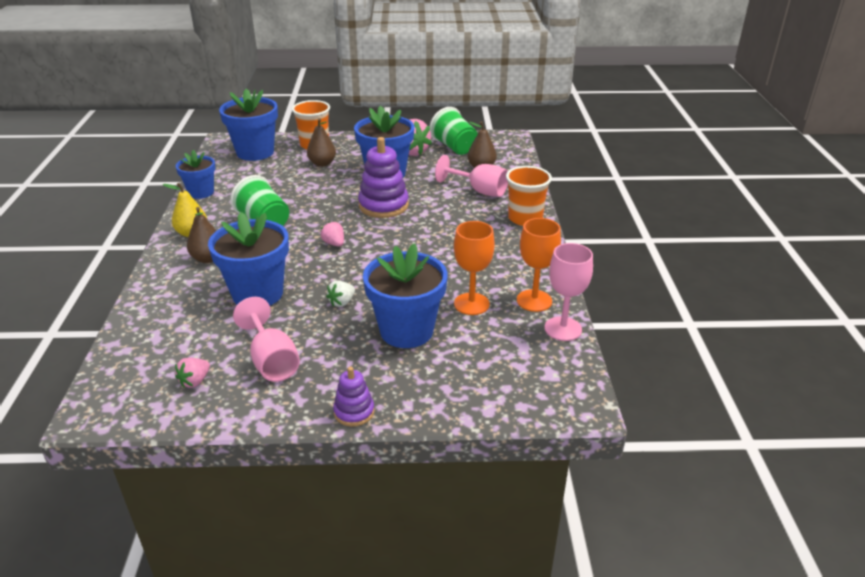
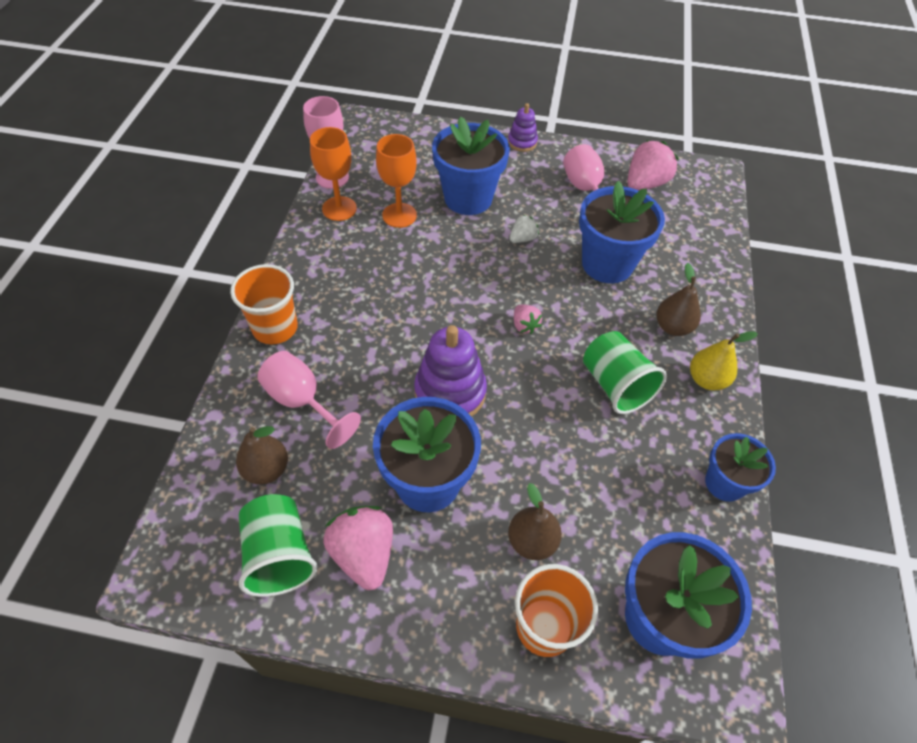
camera: 170 degrees left, 20 degrees up
pink strawberry [175,358,210,388] -> pink strawberry [627,140,679,191], size x1.87

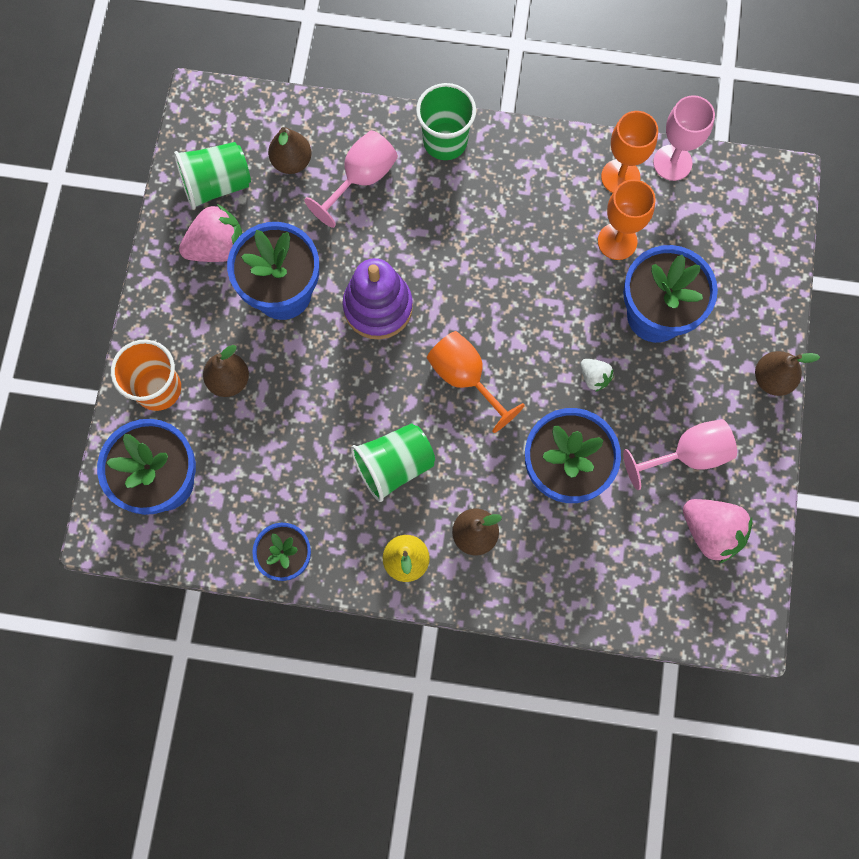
camera: 90 degrees right, 20 degrees up
orange cup [230,264,298,345] -> green cup [416,83,476,160]
purple stacking toy [508,103,538,152] -> brown pear [755,351,820,396]
pink strawberry [514,305,542,334] -> orange goblet [427,331,525,433]

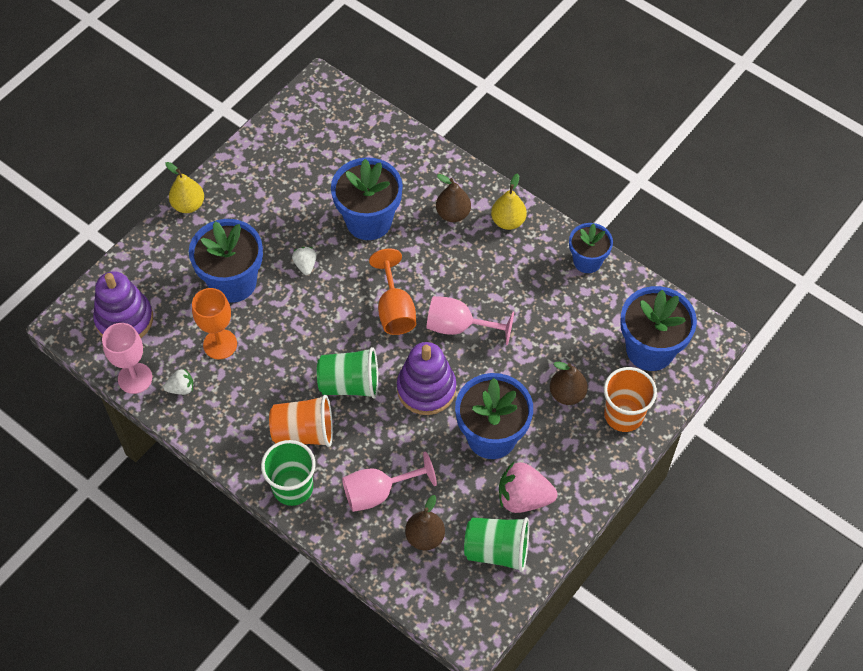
camera: 150 degrees left, 15 degrees down
green cup [351,423,435,502] -> green cup moved to [317,347,378,399]
orange goblet [601,111,658,193] -> white strawberry [163,369,193,395]
pink goblet [623,419,737,490] -> pink goblet moved to [427,296,514,345]
pink strawberry [683,499,752,564] -> none
brown pear [755,351,820,396] -> yellow pear [165,162,204,213]
none -> purple stacking toy [93,271,153,338]
none -> orange cup [269,395,333,447]

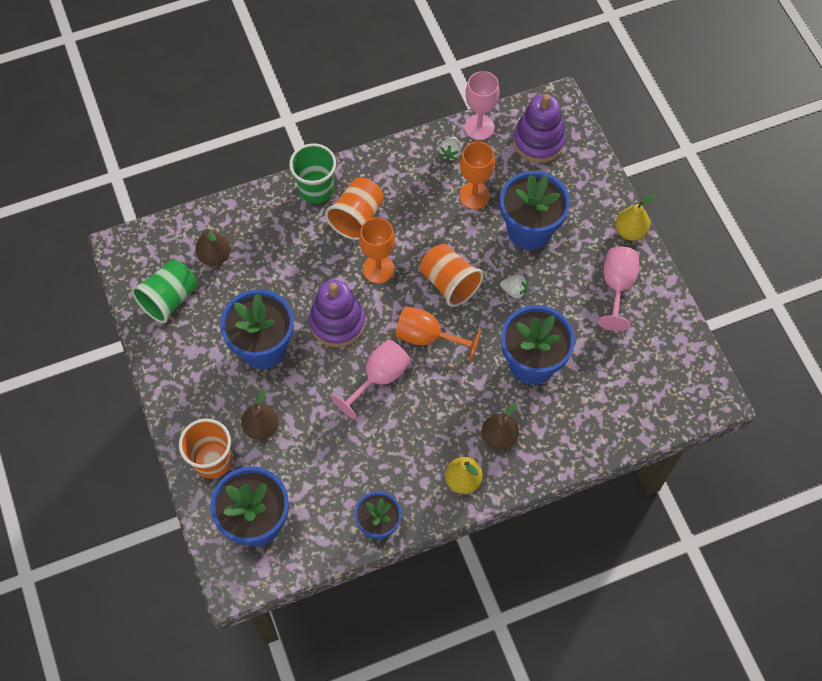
camera: 120 degrees right, 5 degrees up
green cup [317,347,378,399] -> orange goblet [359,217,395,284]
pink goblet [342,451,437,512] -> pink goblet moved to [598,246,639,331]
pink strawberry [499,462,557,513] -> none
none -> orange cup [420,244,484,307]

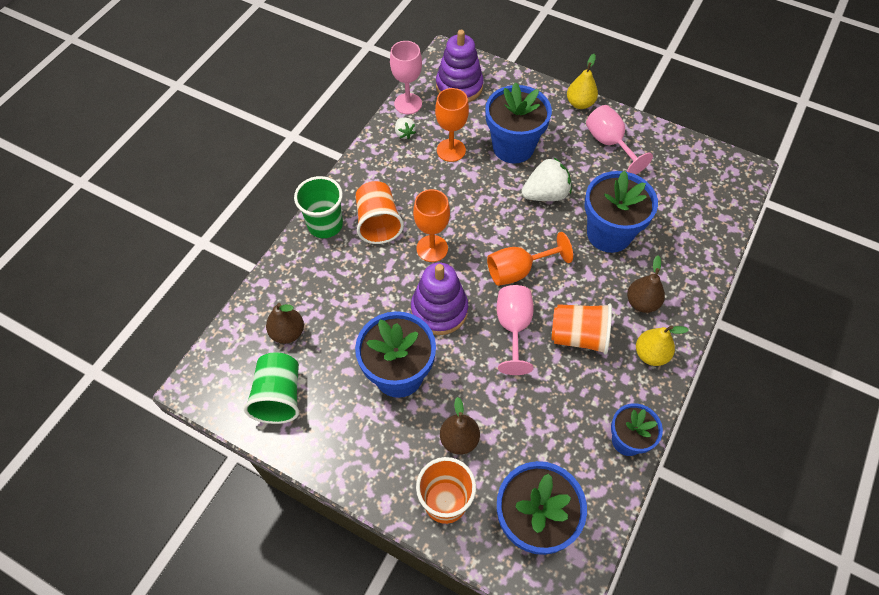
camera: 40 degrees left, 5 degrees down
orange cup [420,244,484,307] -> orange cup moved to [552,303,612,355]
white strawberry [500,275,528,299] -> white strawberry [521,157,572,201], size x1.87

